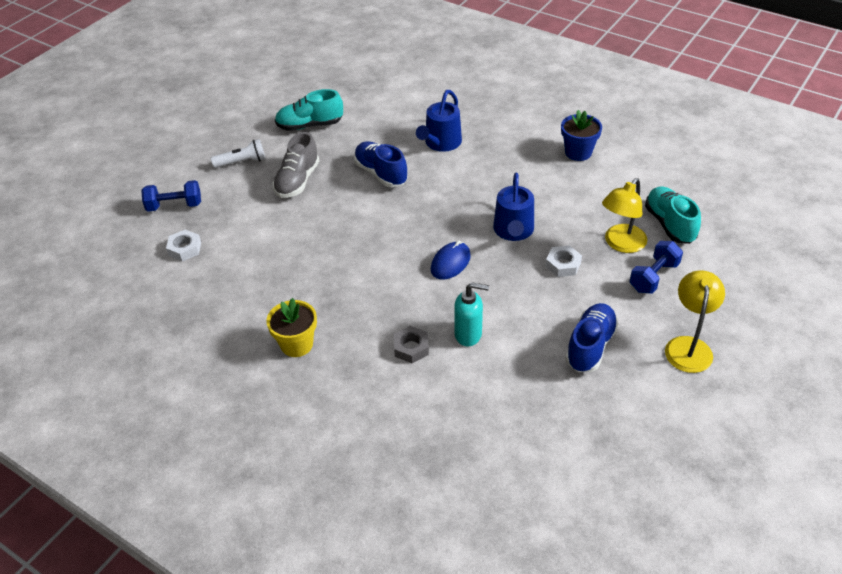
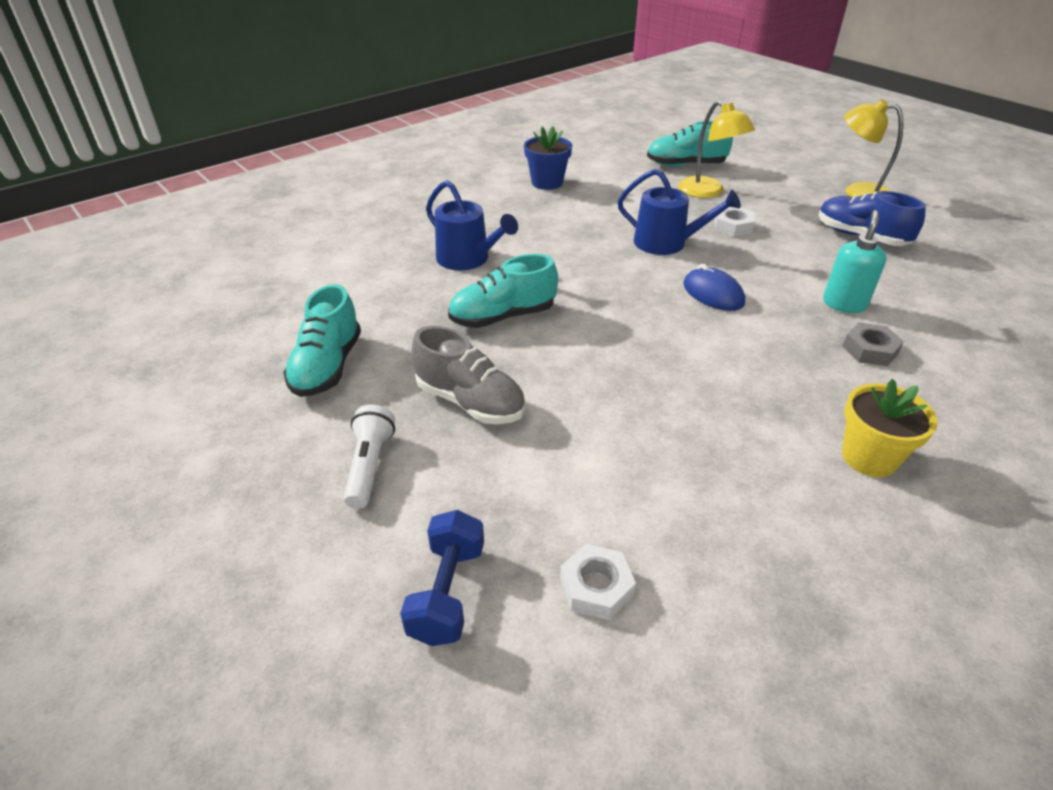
camera: 75 degrees left, 5 degrees down
blue shoe [354,141,408,187] -> turquoise shoe [448,254,558,328]
blue dumbbell [629,241,683,294] -> none

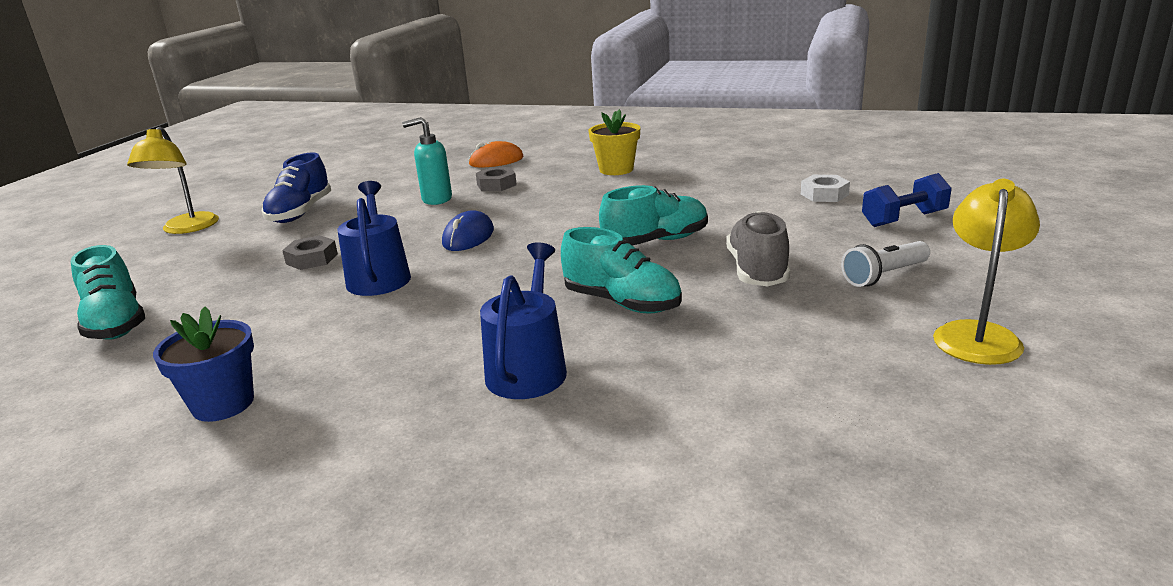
camera: 120 degrees left, 15 degrees down
turquoise shoe [283,284,361,397] -> turquoise shoe moved to [599,185,708,246]
yellow lamp [678,100,755,198] -> yellow lamp moved to [933,179,1040,365]
white nut [715,207,755,237] -> grey nut [282,235,338,270]
none -> orange mouse [468,141,523,167]

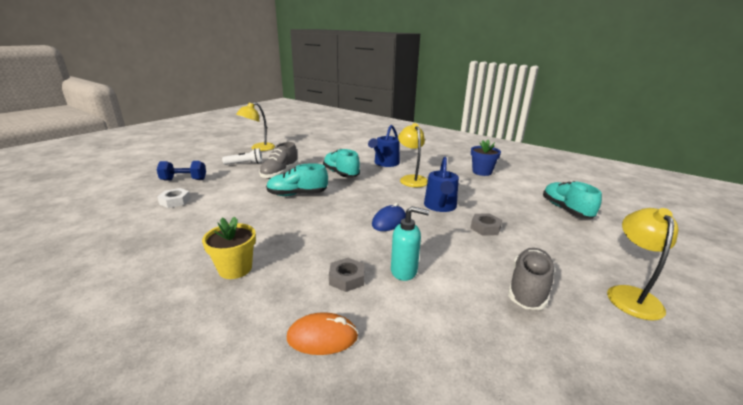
camera: 165 degrees left, 0 degrees up
blue shoe [262,152,331,223] -> grey shoe [508,248,555,310]
none -> yellow lamp [398,123,428,187]

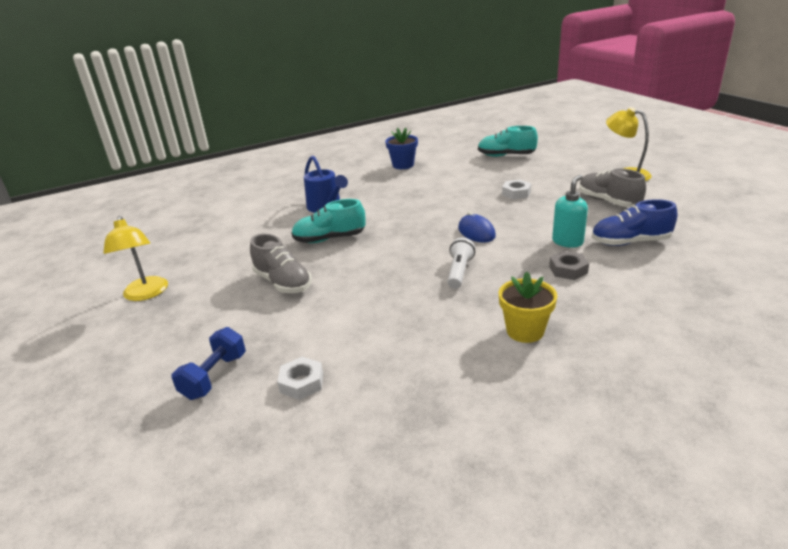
camera: 60 degrees left, 5 degrees up
white flashlight [222,148,262,165] -> white flashlight moved to [447,237,475,289]
turquoise shoe [266,163,328,196] -> none
orange mouse [287,312,358,355] -> none
yellow lamp [398,123,428,187] -> none
blue watering can [424,157,459,212] -> none
grey nut [470,214,502,236] -> white nut [502,180,531,199]
none -> blue shoe [592,199,678,246]

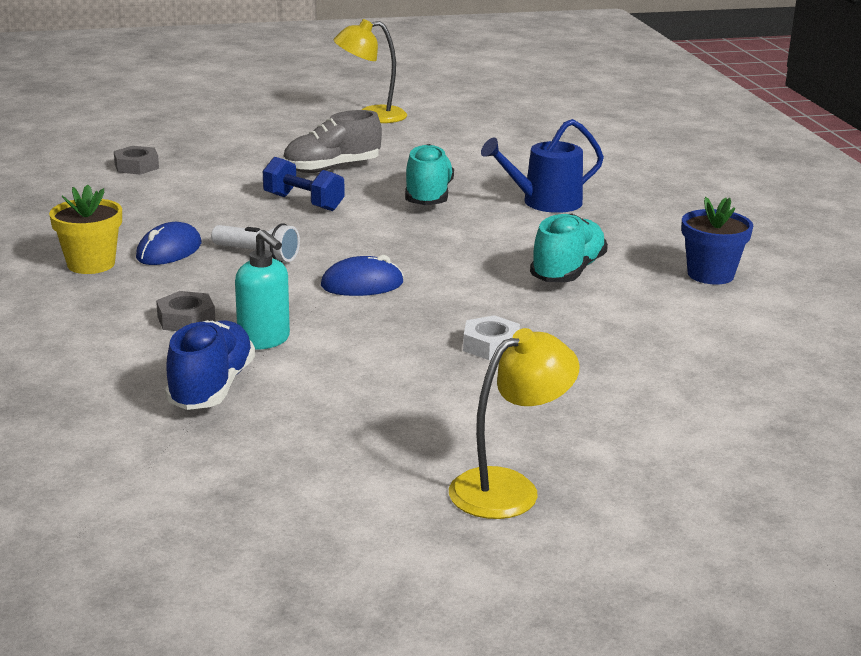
camera: 100 degrees right, 5 degrees down
blue dumbbell [171,327,246,400] -> blue dumbbell moved to [263,157,344,211]
white nut [277,357,323,400] -> grey nut [114,146,159,175]
turquoise shoe [478,126,538,157] -> turquoise shoe moved to [530,213,608,282]
grey shoe [579,168,646,207] -> none
none -> blue mouse [136,222,201,265]

